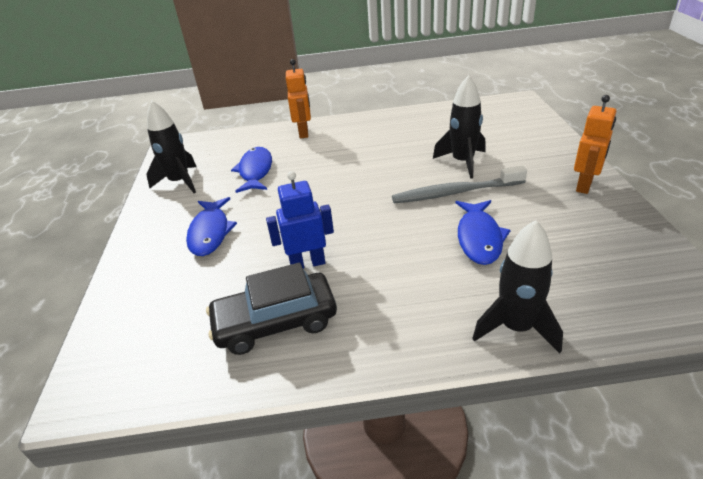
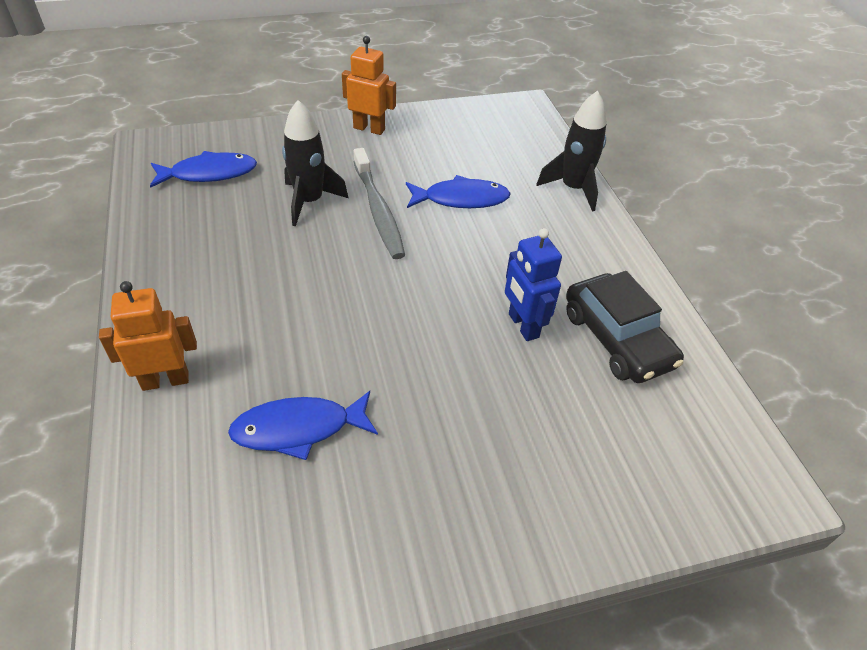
camera: 105 degrees left, 10 degrees up
black rocket [146,101,197,193] -> none
blue fish [186,197,237,256] -> blue fish moved to [150,151,257,188]

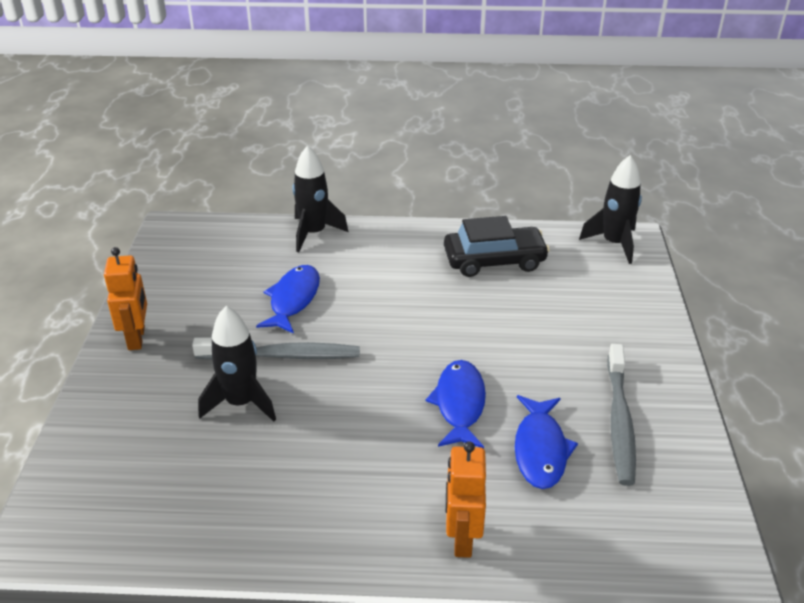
camera: 70 degrees left, 10 degrees down
blue fish [150,151,257,188] -> blue fish moved to [426,360,486,448]
orange robot [342,36,396,135] -> orange robot turned 135 degrees clockwise [104,247,147,350]
blue robot [505,228,562,341] -> none
none -> black rocket [579,155,642,264]
none -> grey toothbrush [607,344,636,486]

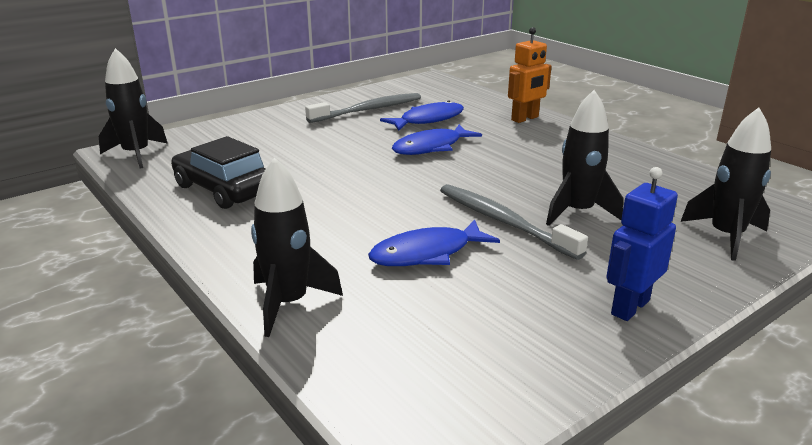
camera: 130 degrees left, 10 degrees down
orange robot [104,247,147,350] -> blue robot [606,167,678,321]
none -> black rocket [680,107,771,261]

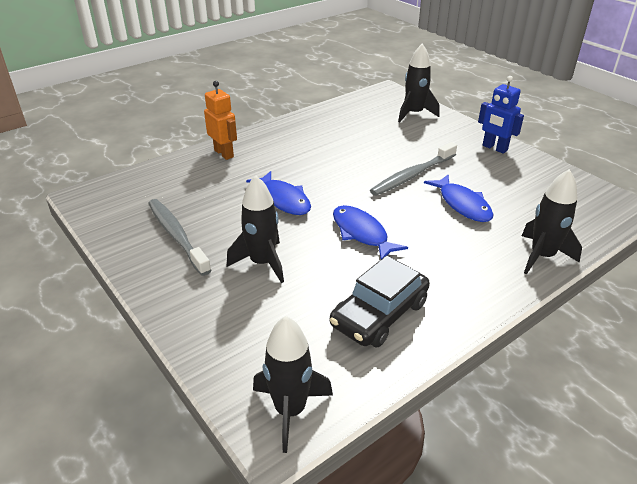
camera: 90 degrees left, 10 degrees up
blue fish [380,101,464,131] -> blue fish moved to [333,205,408,259]
black rocket [546,90,623,226] -> black rocket moved to [227,175,284,283]

